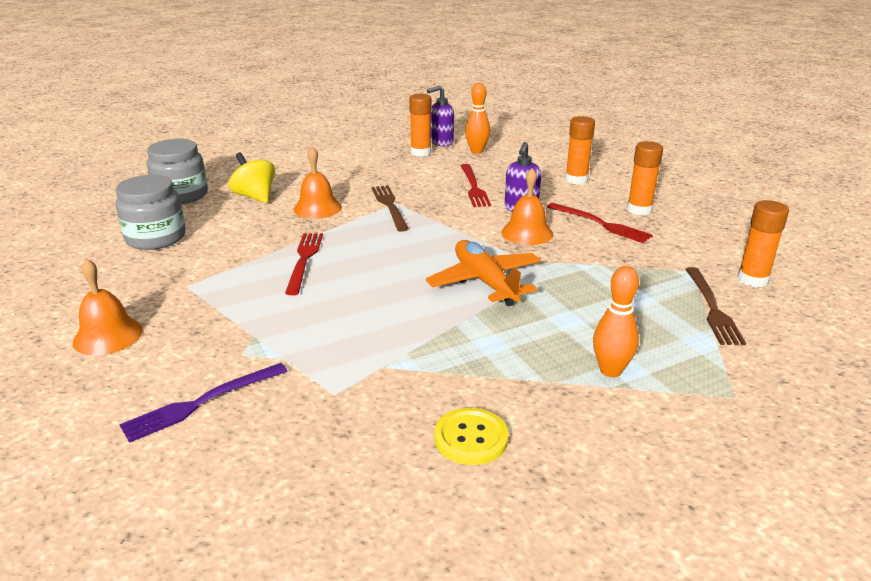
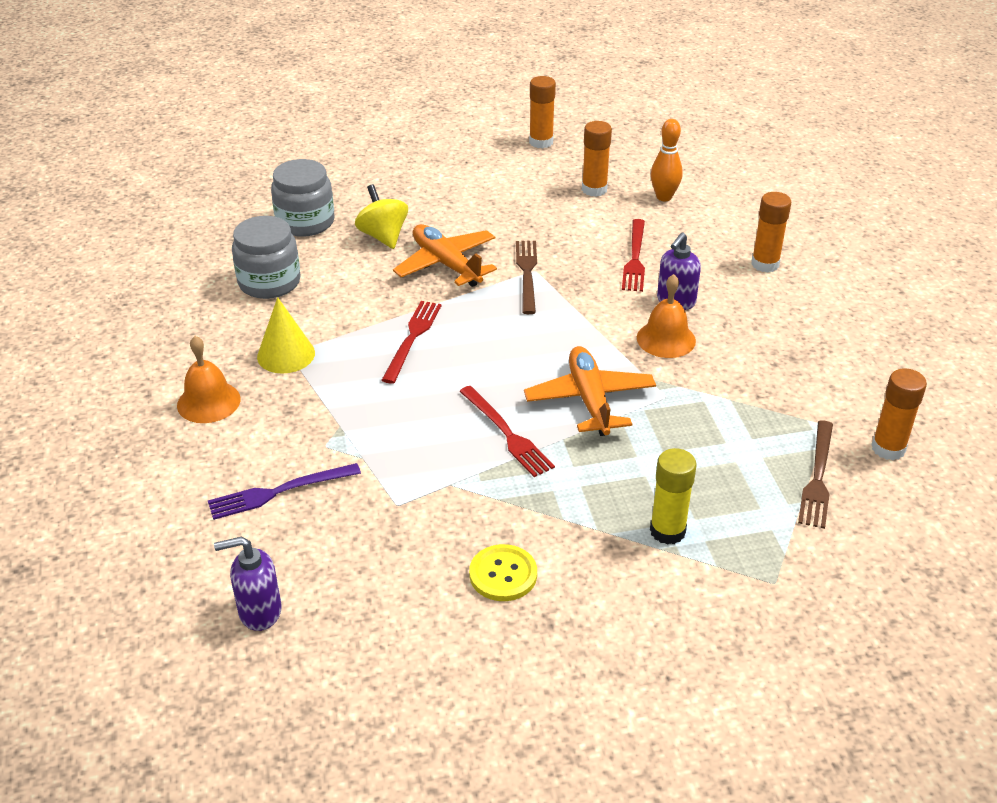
camera: 15 degrees right, 10 degrees up
orange bell [293,147,342,219] -> orange plane [393,224,497,287]
purple soap dispenser [427,85,454,146] -> purple soap dispenser moved to [214,537,282,631]
red fork [547,203,652,243] -> red fork moved to [459,386,555,477]
orange bowling pin [593,266,639,377] -> yellow glue stick [650,448,696,545]
orange glue stick [627,141,663,215] -> orange glue stick moved to [529,76,556,148]
none -> yellow cone [257,297,315,373]

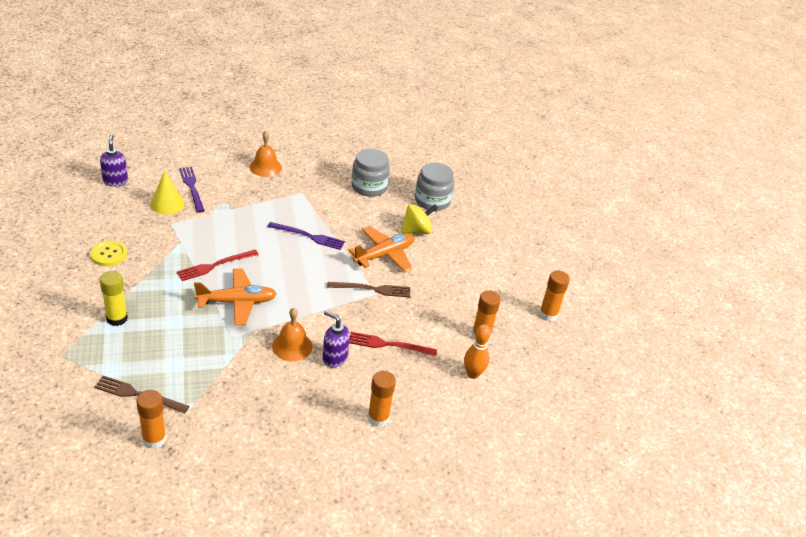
camera: 85 degrees right, 0 degrees up
yellow cone [257,297,315,373] -> yellow cone moved to [150,171,185,215]
red fork [382,301,442,384] -> purple fork [268,222,345,250]

